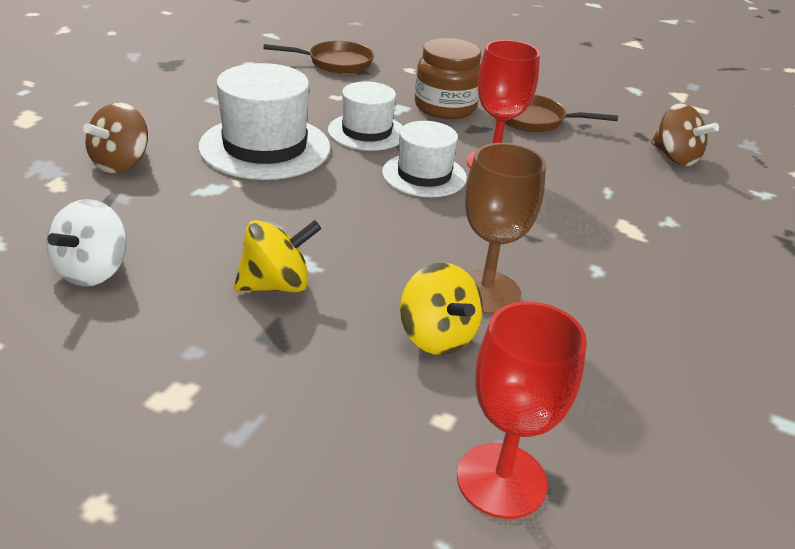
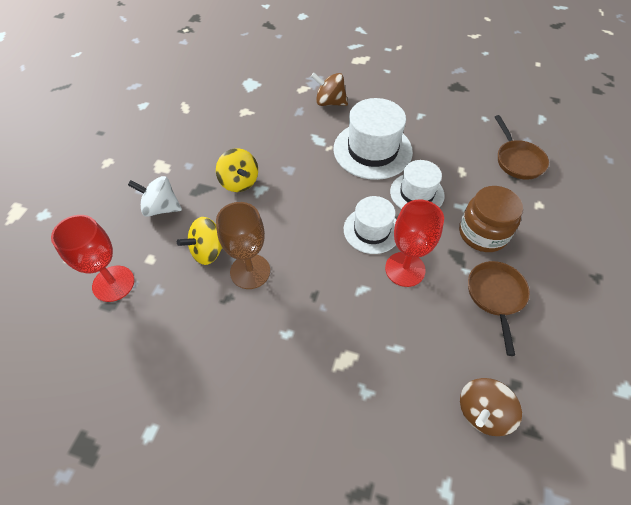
camera: 85 degrees right, 20 degrees up
white spinning top [46,199,127,286] -> white spinning top moved to [128,176,182,217]

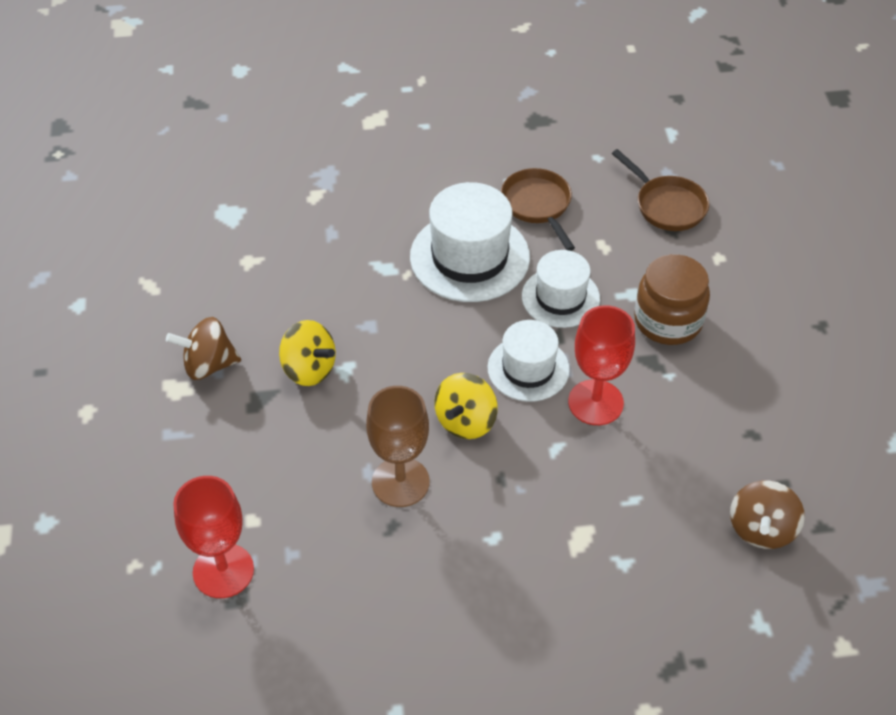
camera: 25 degrees left, 5 degrees down
white spinning top [128,176,182,217] -> none
yellow spinning top [177,217,222,265] -> yellow spinning top moved to [435,373,498,439]
brown spinning top [311,73,348,106] -> brown spinning top moved to [166,317,241,380]
brown pan [468,261,530,356] -> brown pan moved to [501,168,575,251]

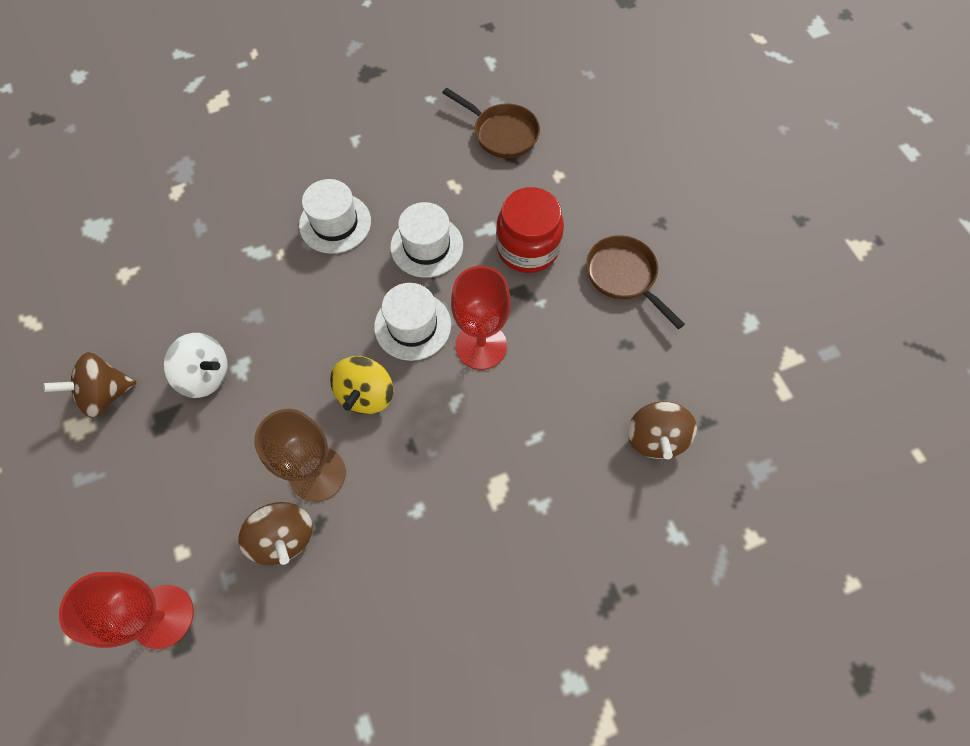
camera: 15 degrees left, 15 degrees up
yellow spinning top [279,320,336,386] -> white spinning top [164,333,228,398]
white hat [410,182,530,302] -> white hat [299,179,371,254], size x0.64
brown pan [501,168,575,251] -> brown pan moved to [586,235,685,329]
brown jar [634,254,710,345] -> red jar [496,187,564,273]
none -> brown spinning top [238,502,313,565]

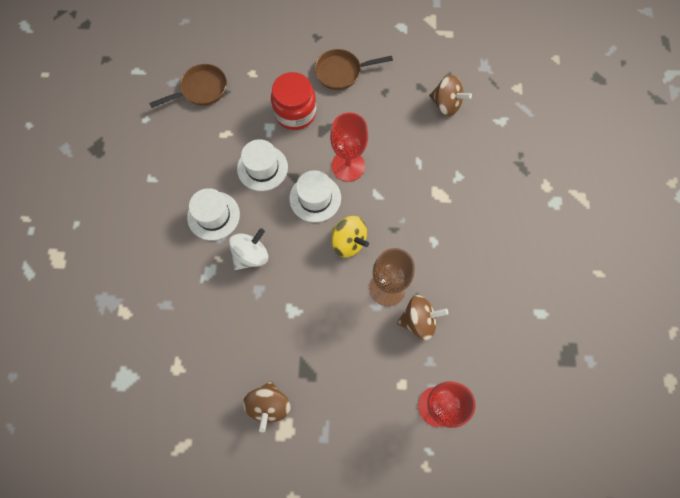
camera: 65 degrees left, 5 degrees up
white spinning top [164,333,228,398] -> white spinning top moved to [229,228,268,270]

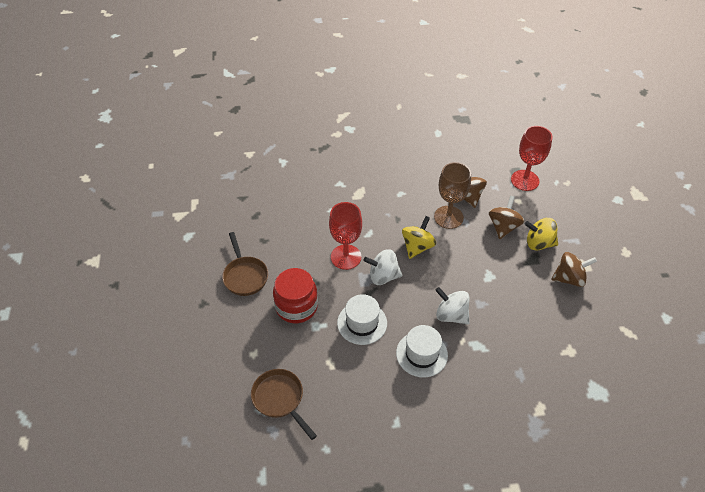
camera: 100 degrees left, 20 degrees down
white hat [289,170,341,222] -> white spinning top [363,249,403,285]
brown spinning top [429,75,472,116] -> brown spinning top moved to [489,196,524,239]
none -> yellow spinning top [525,218,558,250]

